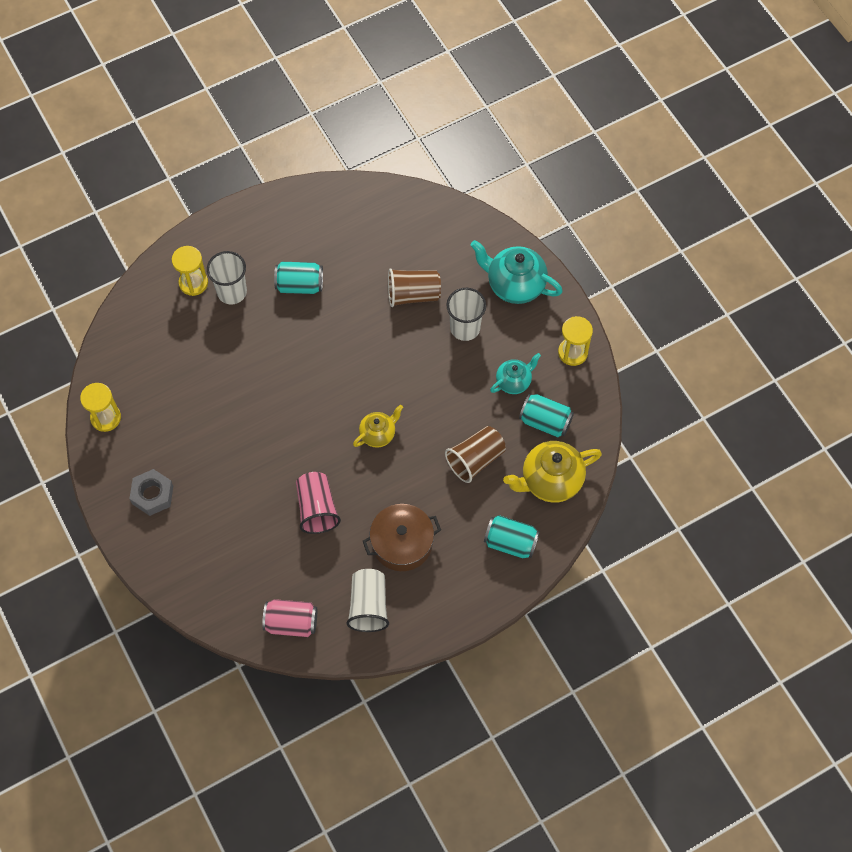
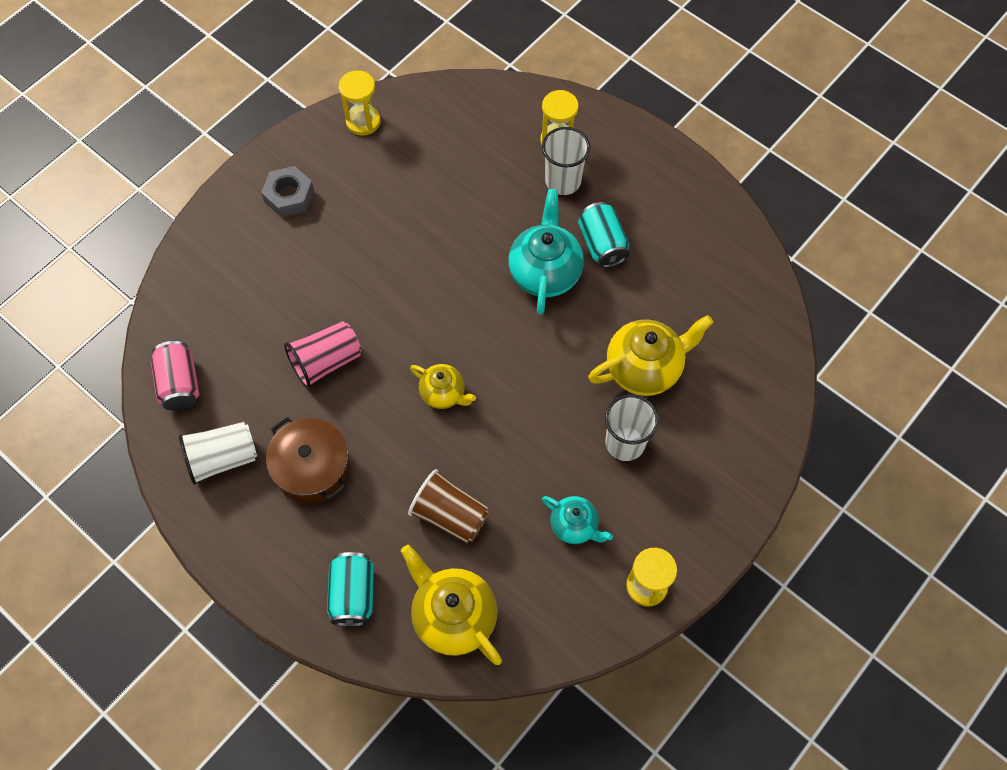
camera: 70 degrees right, 0 degrees up
brown cup [388,268,441,307] -> yellow teapot [588,315,713,396]
turquoise teapot [471,240,563,304] -> turquoise teapot moved to [508,189,584,315]
turquoise can [519,394,574,437] -> none

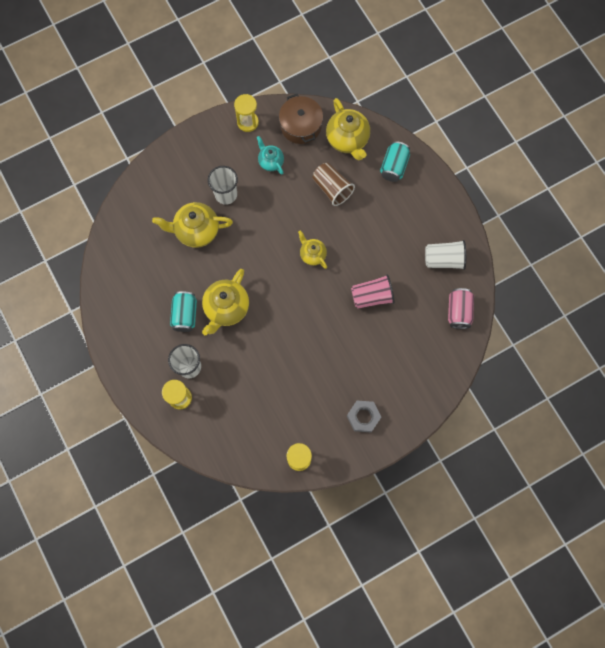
camera: 160 degrees left, 10 degrees up
brown pot [266,417,350,503] -> brown pot moved to [279,94,323,144]
turquoise teapot [508,189,584,315] -> yellow teapot [202,269,249,335]

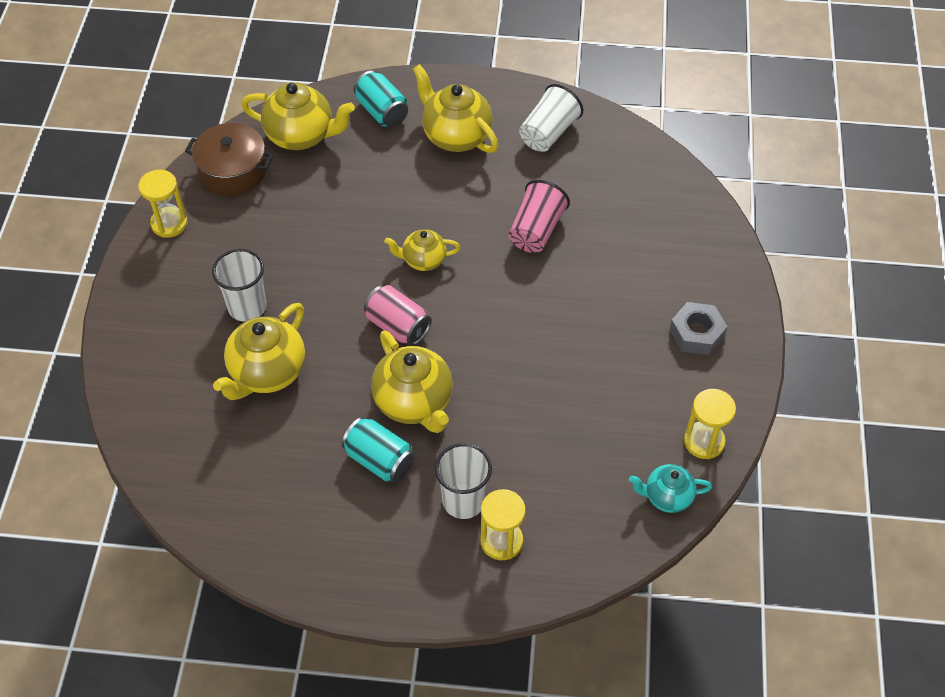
camera: 55 degrees left, 20 degrees down
turquoise teapot [257,136,284,175] -> turquoise teapot moved to [629,464,712,513]
brown cup [312,163,355,206] -> none
pink can [448,288,474,329] -> pink can moved to [364,285,432,346]
none -> yellow teapot [413,64,498,153]

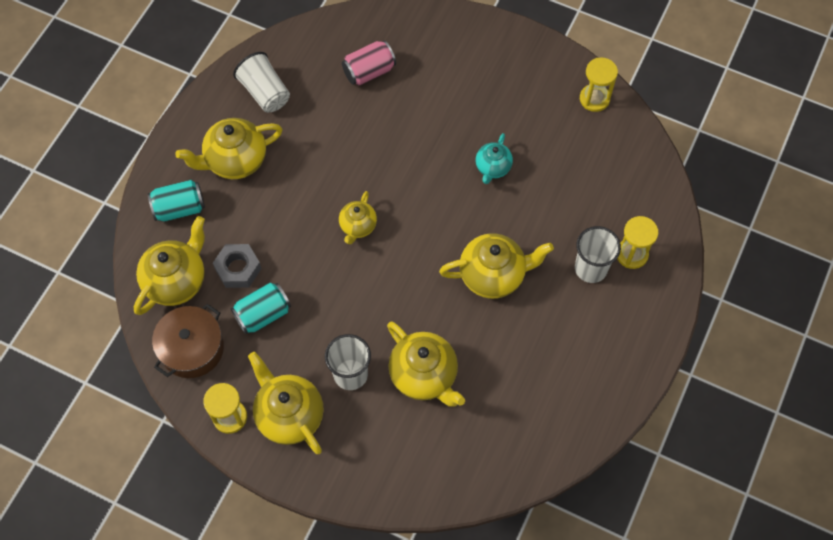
camera: 70 degrees left, 10 degrees up
turquoise can [342,417,415,482] -> turquoise can moved to [230,283,291,334]
pink can [364,285,432,346] -> pink can moved to [342,40,396,86]
pink cup [509,180,570,253] -> none
turquoise teapot [629,464,712,513] -> turquoise teapot moved to [476,133,513,184]
grey nut [669,302,728,355] -> grey nut moved to [213,244,262,288]
none -> yellow teapot [248,352,323,454]

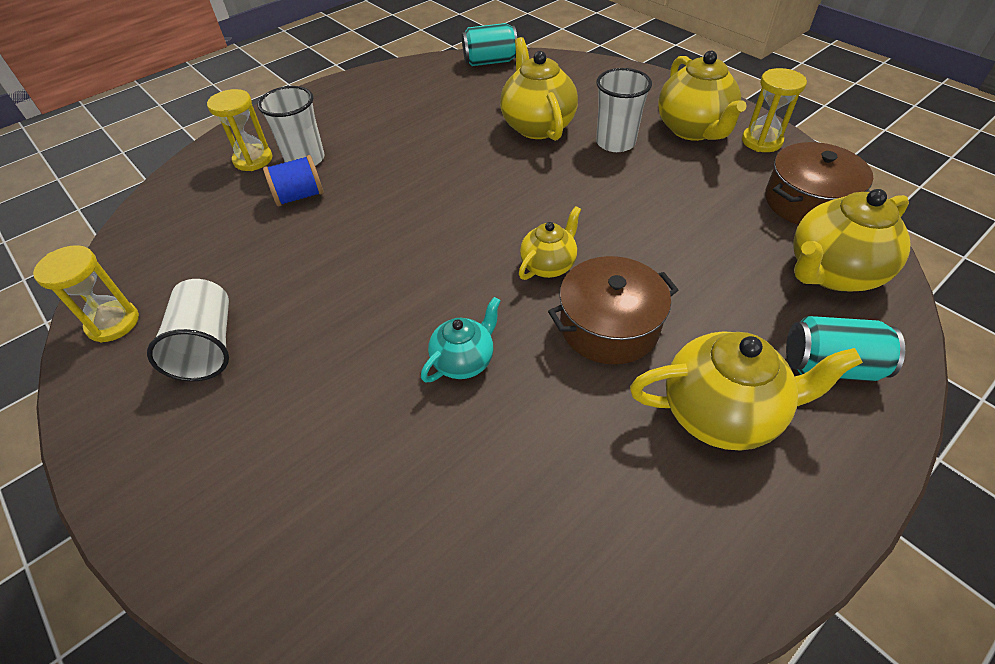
camera: 155 degrees left, 15 degrees down
grey nut [213,244,262,288] -> none
turquoise can [230,283,291,334] -> turquoise can moved to [462,23,517,66]
white cup [233,52,290,112] -> white cup moved to [147,279,229,382]
pink can [342,40,396,86] -> none
yellow teapot [439,233,554,299] -> none
turquoise teapot [476,133,513,184] -> turquoise teapot moved to [421,297,501,382]
none -> blue spool [263,155,324,206]
none -> brown pot [548,256,678,365]

